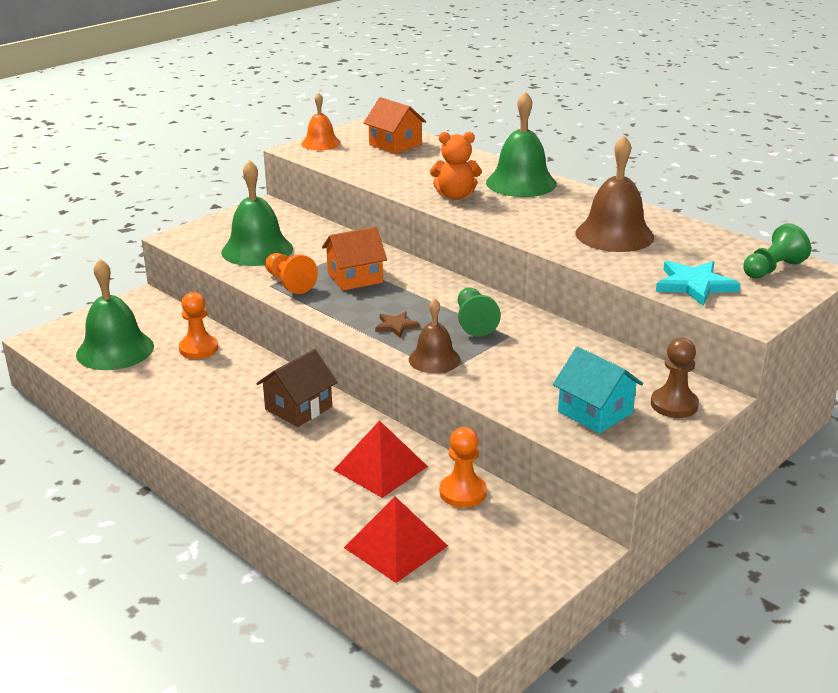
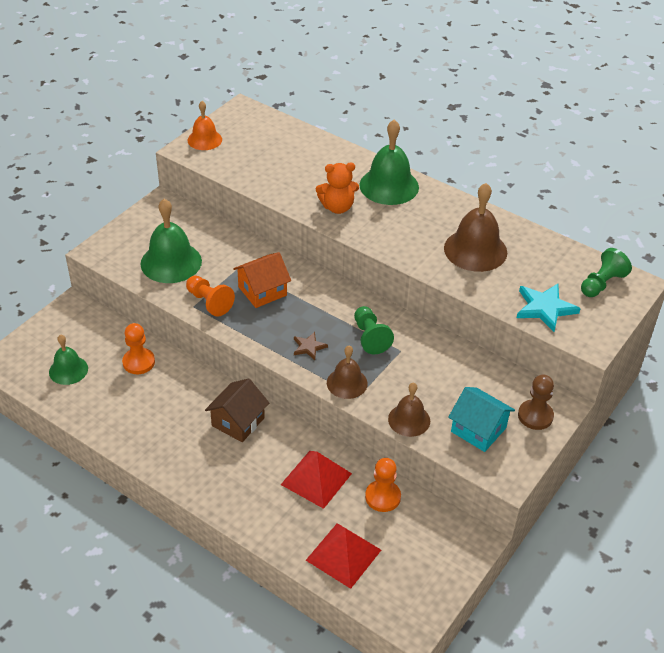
camera: 10 degrees left, 15 degrees up
green bell [76,259,154,370] -> green bell [49,334,88,385], size x0.61
orange house [364,97,426,154] -> none
none -> brown bell [388,383,430,437]

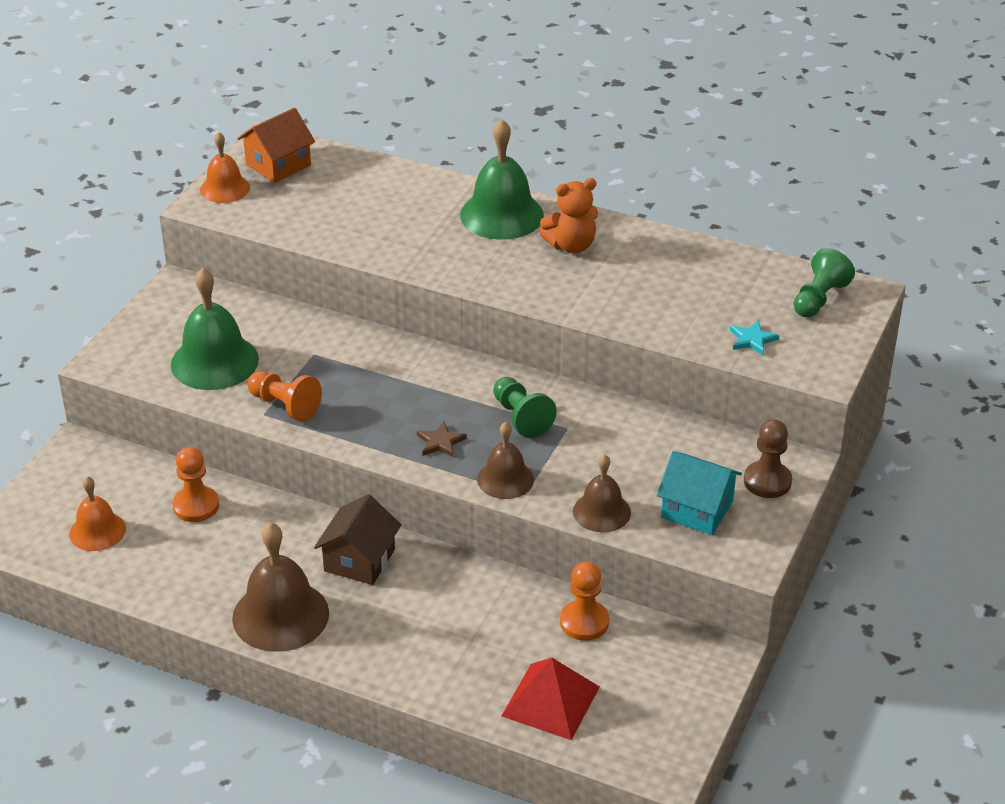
camera: 10 degrees left, 5 degrees down
green bell [49,334,88,385] -> orange bell [69,476,126,551]
orange house [233,252,291,308] -> orange house moved to [237,108,315,183]
red pyramid [281,451,352,509] -> none
orange teddy bear [316,163,359,214] -> orange teddy bear moved to [539,178,598,253]
brown bell [444,183,507,272] -> brown bell moved to [232,523,329,652]
turquoise star [517,284,581,332] -> turquoise star [730,320,779,356], size x0.57

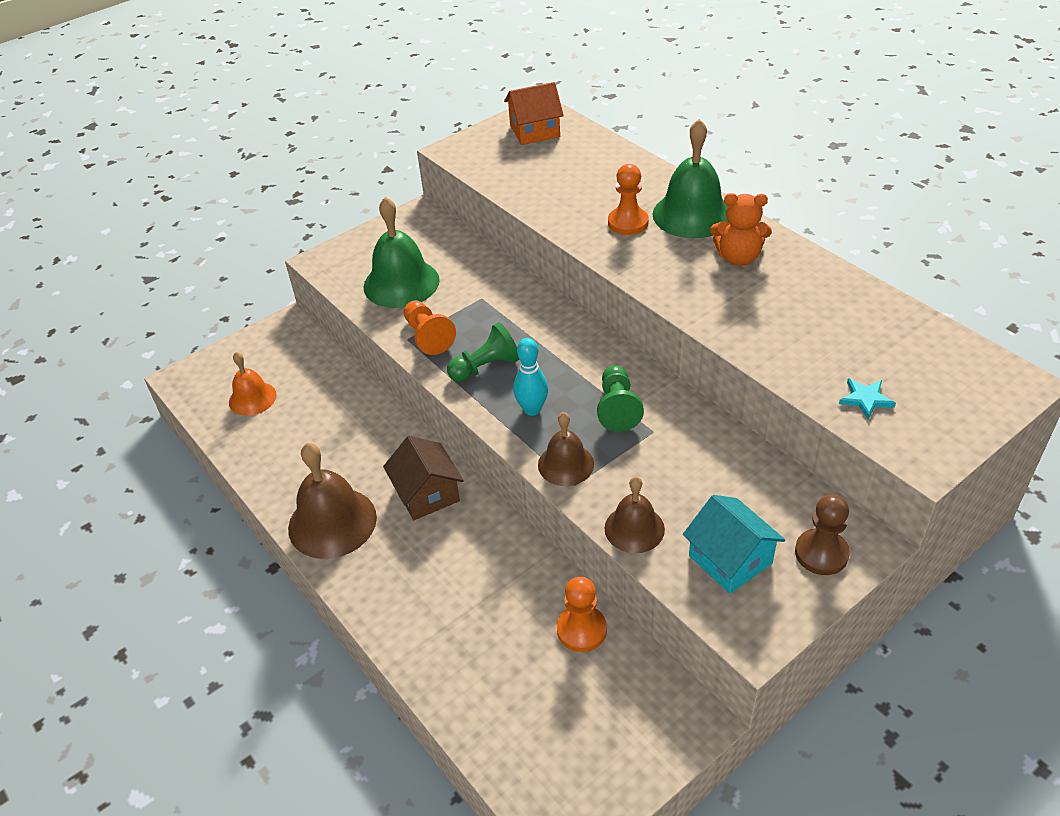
camera: 30 degrees right, 5 degrees up
orange pawn [172,447,219,522] -> orange pawn moved to [608,164,649,235]
orange bell [200,132,250,203] -> none
brown house [314,494,401,585] -> brown house turned 75 degrees counterclockwise [383,436,464,520]
brown star [417,421,467,458] -> turquoise bowling pin [513,338,548,416]
red pyramid [501,658,600,740] -> none
green pawn [794,248,855,317] -> green pawn moved to [447,322,519,382]

